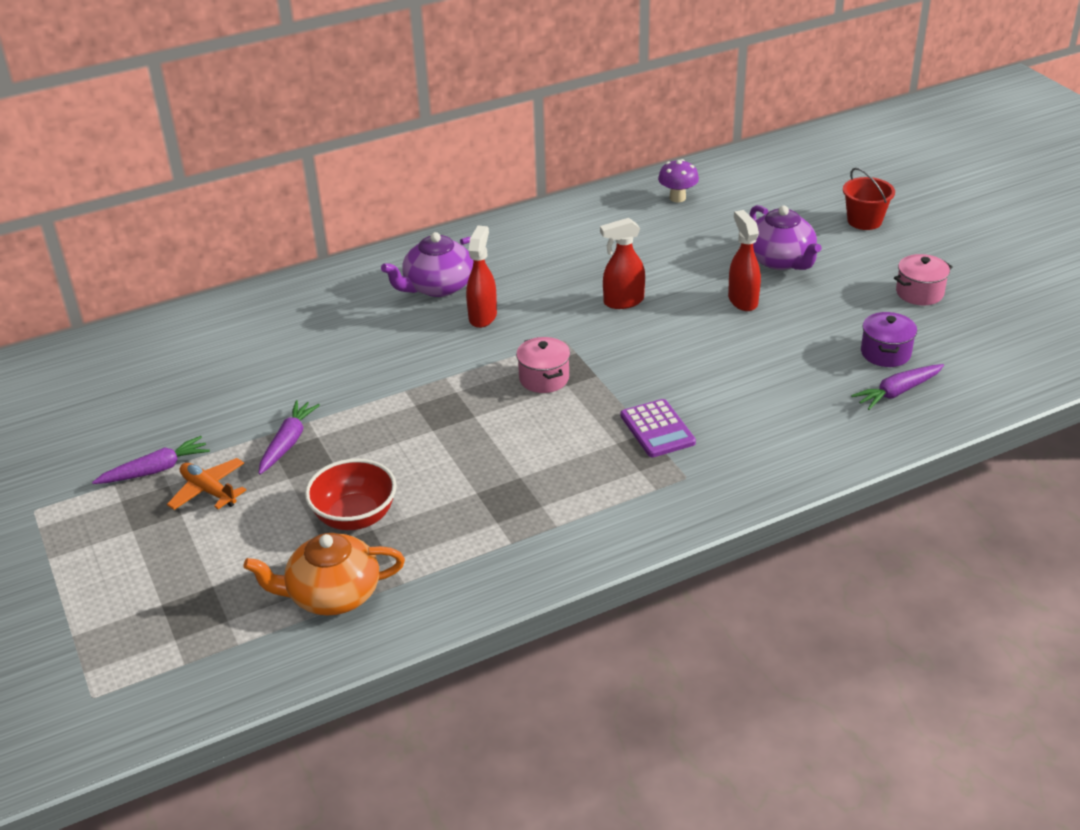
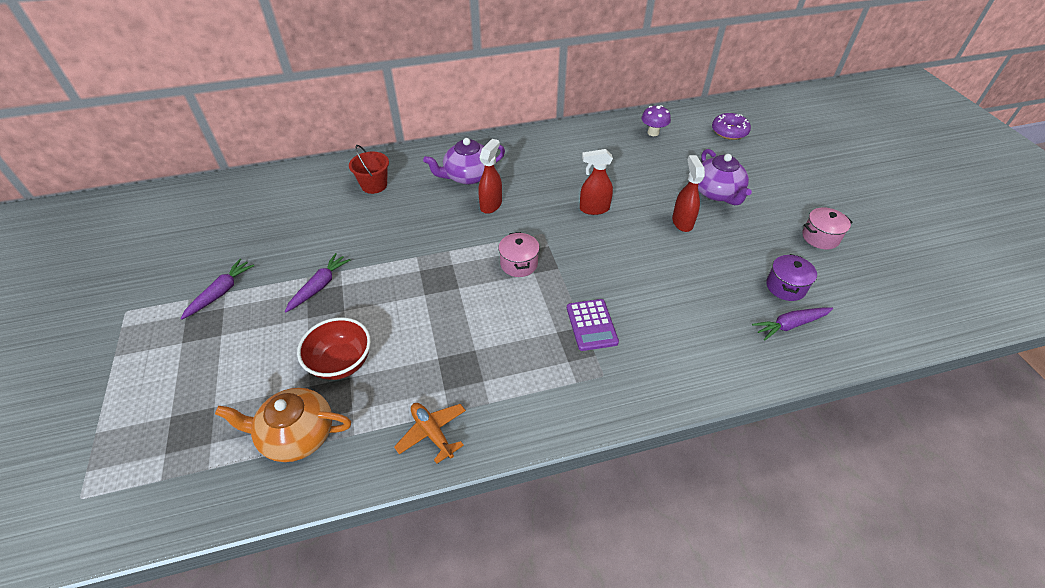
camera: 10 degrees right, 10 degrees up
purple carrot [92,436,210,484] -> purple carrot turned 45 degrees counterclockwise [180,259,254,320]
orange plane [167,458,246,510] -> orange plane moved to [394,403,466,464]
red bucket [843,168,895,230] -> red bucket moved to [349,145,389,194]
none -> purple donut [712,113,751,140]

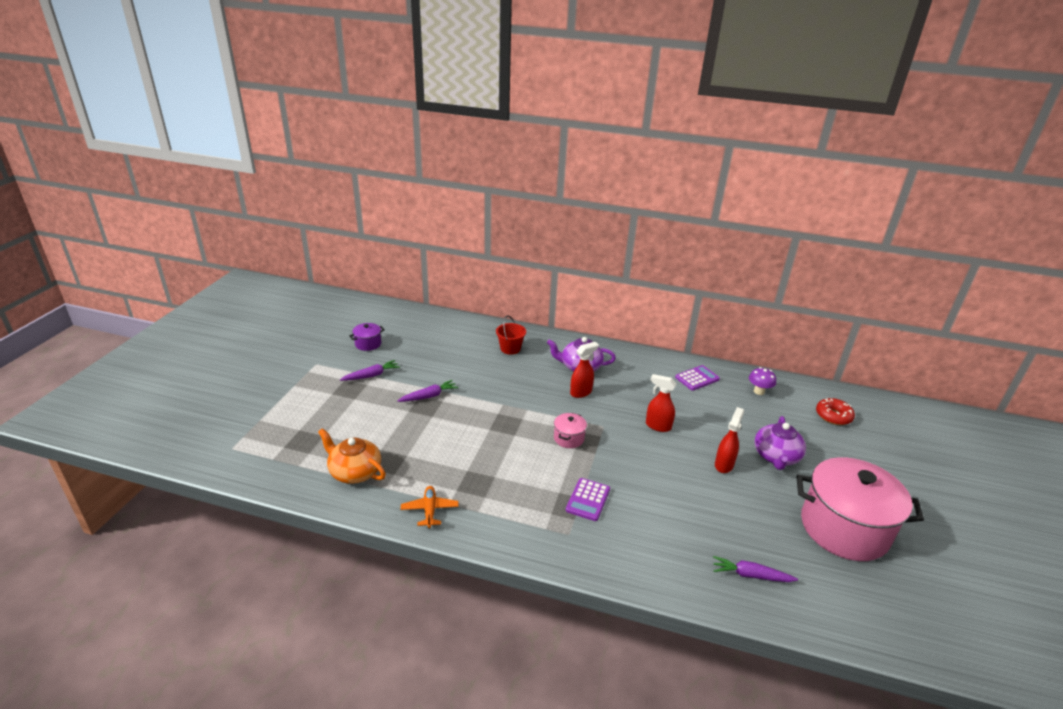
camera: 30 degrees right, 15 degrees down
red bowl [297,317,371,380] -> none
purple donut [712,113,751,140] -> red donut [816,398,855,425]
purple pot [766,254,817,301] -> purple pot moved to [349,323,385,351]
pink pot [802,208,853,249] -> pink pot [797,457,924,561], size x2.42
none -> purple calculator [675,365,720,391]

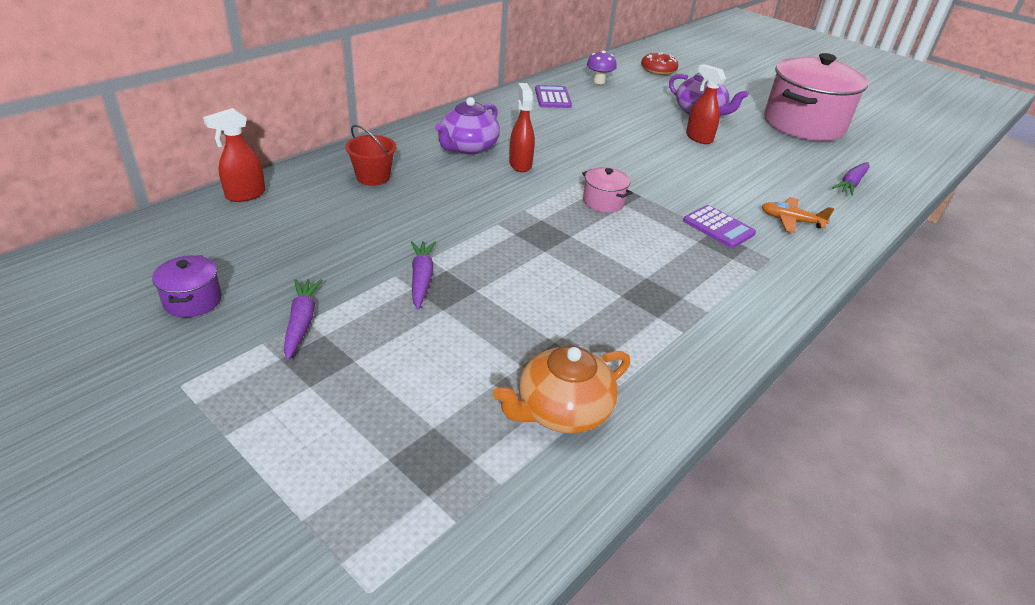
camera: 65 degrees left, 5 degrees up
orange plane [401,486,459,528] -> orange plane moved to [762,197,834,233]
red spray bottle [646,374,676,432] -> red spray bottle moved to [203,108,266,202]

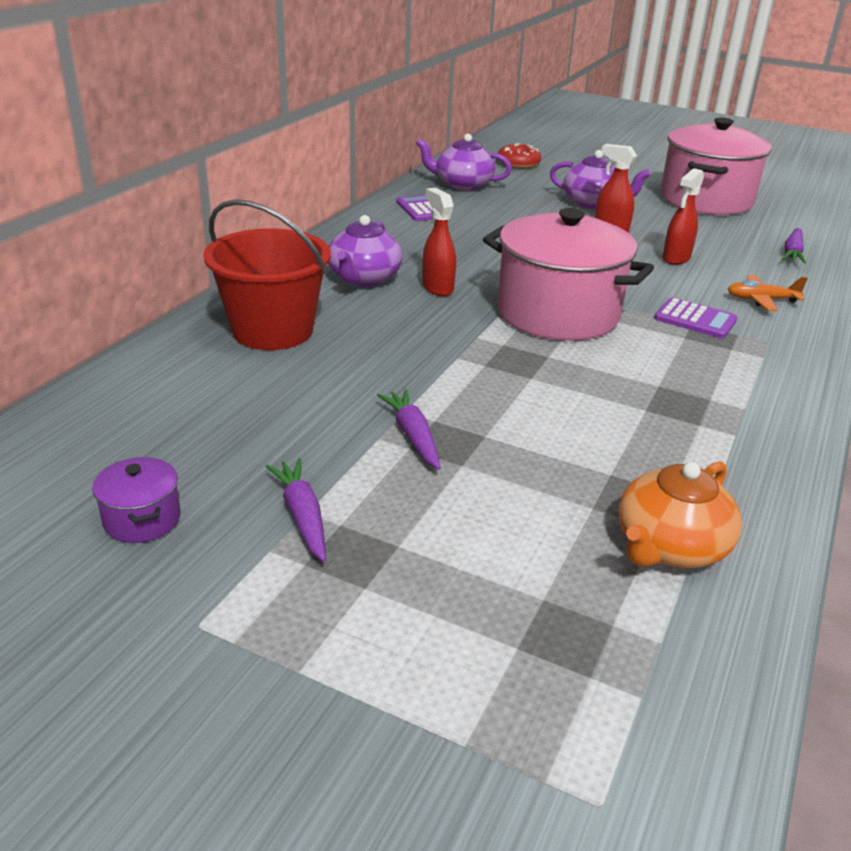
camera: 15 degrees left, 5 degrees down
red spray bottle [203,108,266,202] -> red spray bottle moved to [663,168,704,265]
red bucket [345,125,396,186] -> red bucket [203,199,331,350], size x1.89
pink pot [582,167,633,213] -> pink pot [483,208,654,341], size x2.42
purple mushroom [587,50,617,84] -> purple teapot [416,134,512,191]

